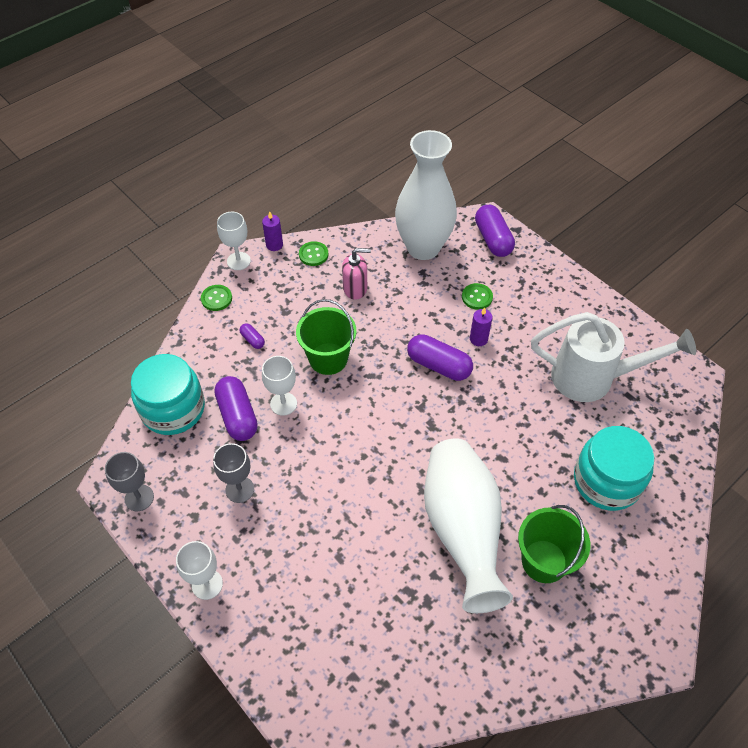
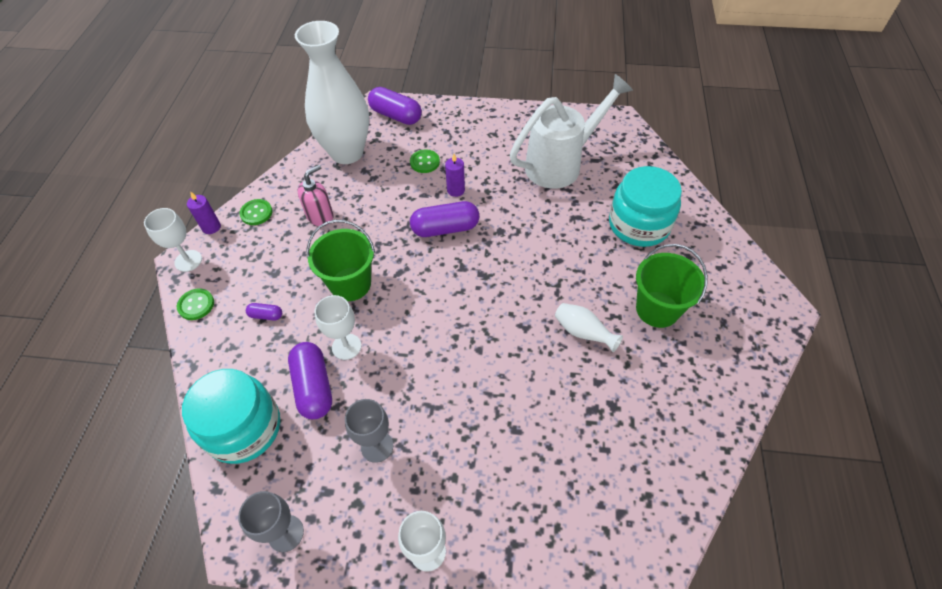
camera: 40 degrees left, 0 degrees up
purple capsule [214,376,258,441] -> purple capsule turned 45 degrees clockwise [288,342,332,419]
white vase [424,439,513,613] -> white vase [555,303,623,352], size x0.41

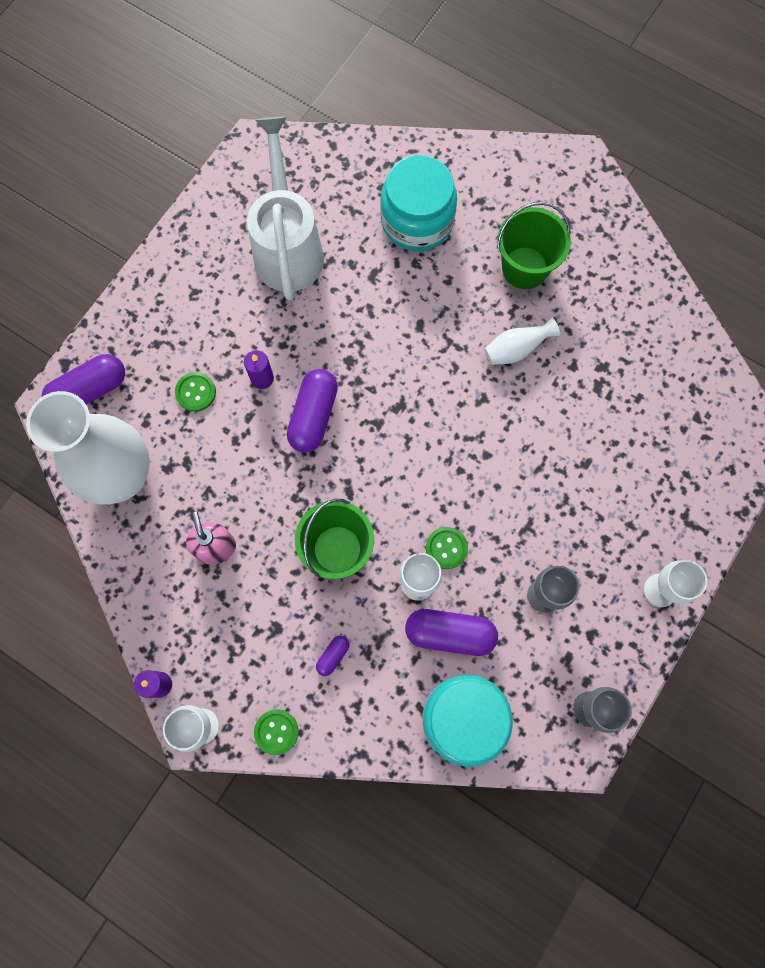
camera: 65 degrees left, 20 degrees up
green button [239,199,273,225] -> green button moved to [426,527,468,569]

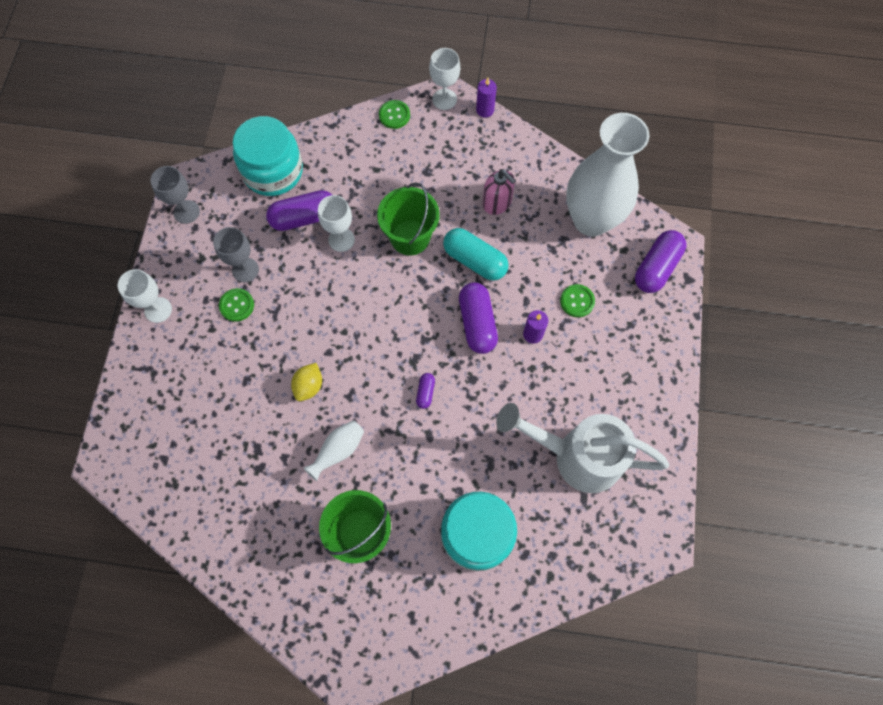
camera: 155 degrees right, 5 degrees down
white watering can [247,116,324,300] -> white watering can turned 135 degrees clockwise [496,403,669,493]
purple capsule [316,635,350,676] -> purple capsule moved to [416,373,435,409]
green button [426,527,468,569] -> green button moved to [219,288,254,322]
none -> yellow lemon [291,363,322,401]
none -> turquoise capsule [443,228,509,281]

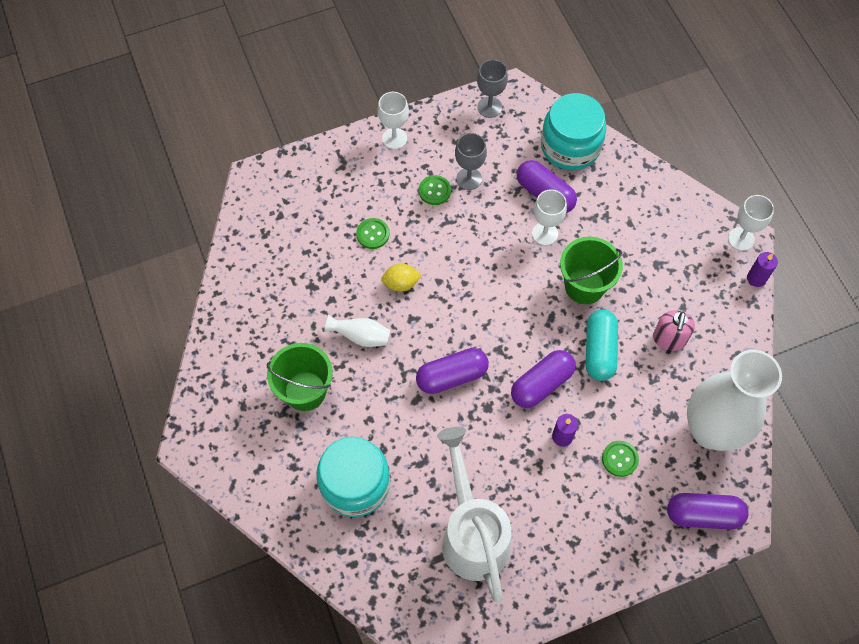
camera: 60 degrees right, 5 degrees down
green button [379,100,410,129] -> green button moved to [356,218,389,249]
purple capsule [416,373,435,409] -> purple capsule [416,348,489,394], size x2.08

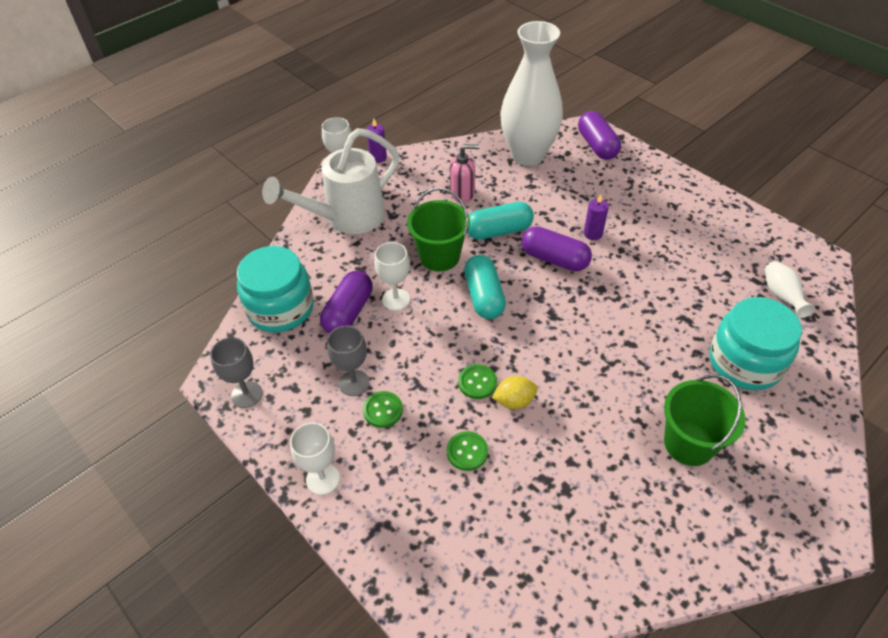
camera: 110 degrees left, 15 degrees down
white vase [324,315,390,347] -> white vase moved to [765,261,815,318]
yellow lemon [381,263,422,292] -> yellow lemon turned 75 degrees counterclockwise [492,376,538,409]
purple capsule [416,348,489,394] -> none
white watering can [437,427,511,603] -> white watering can moved to [262,128,399,234]
green button [602,441,639,477] -> green button moved to [458,364,497,399]
none -> turquoise capsule [464,255,506,319]

